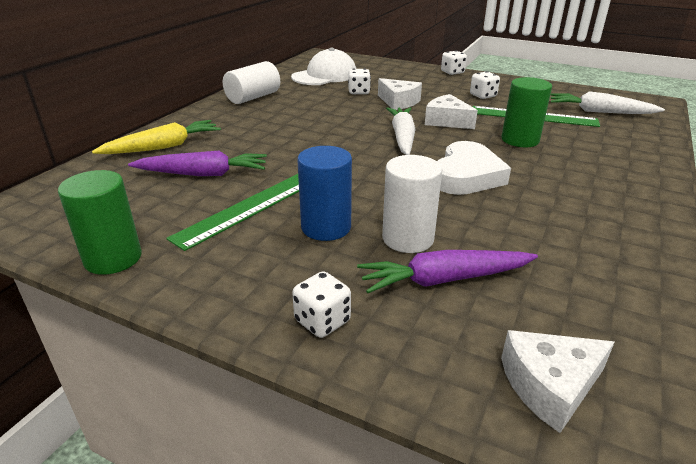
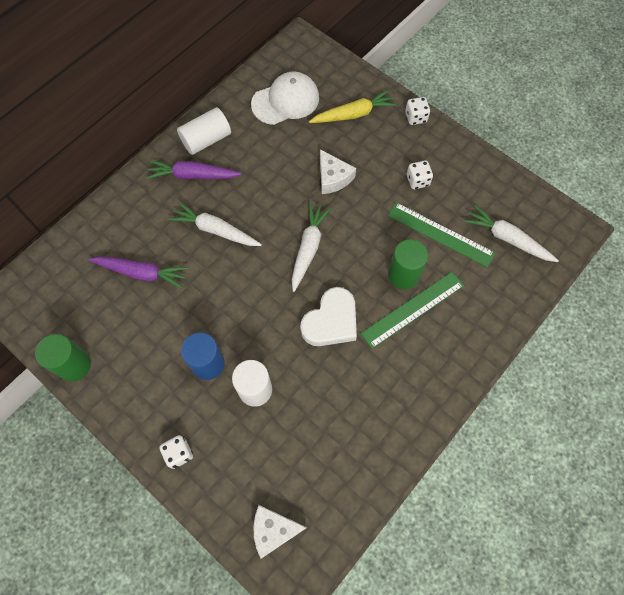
camera: 15 degrees right, 35 degrees up
yellow carrot [92,120,221,154] -> yellow carrot moved to [309,90,397,123]
green ruler [166,174,299,251] -> green ruler moved to [361,272,464,349]
white dice [348,68,371,95] -> none
purple carrot [357,250,538,293] -> purple carrot moved to [146,160,241,179]
white cheese [425,94,478,129] -> none
none -> white carrot [168,202,262,246]

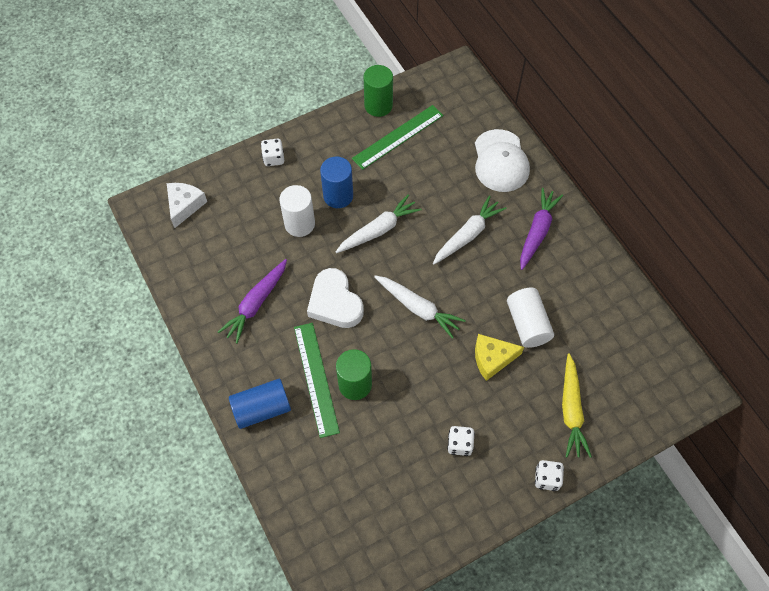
camera: 110 degrees right, 5 degrees down
purple carrot [88,256,188,288] -> purple carrot moved to [218,259,287,344]
white cylinder [177,107,231,155] -> white cylinder moved to [507,288,554,348]
white cap [251,71,319,125] -> white cap moved to [475,129,530,192]
white cheese [320,149,356,194] -> yellow cheese [475,334,524,381]
green ruler [388,202,495,267] -> green ruler moved to [352,105,443,170]
white carrot [464,205,559,262] -> white carrot moved to [336,195,422,253]
none -> blue cylinder [229,379,291,429]

